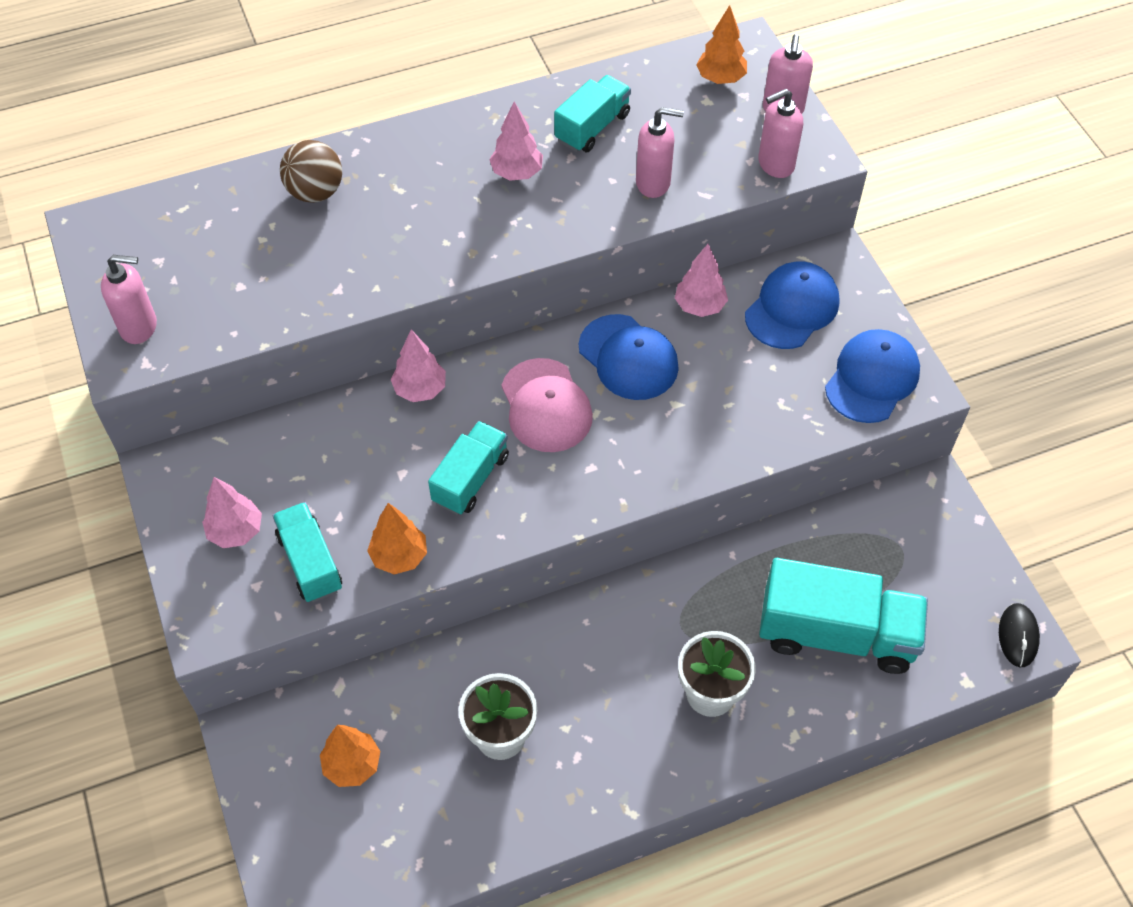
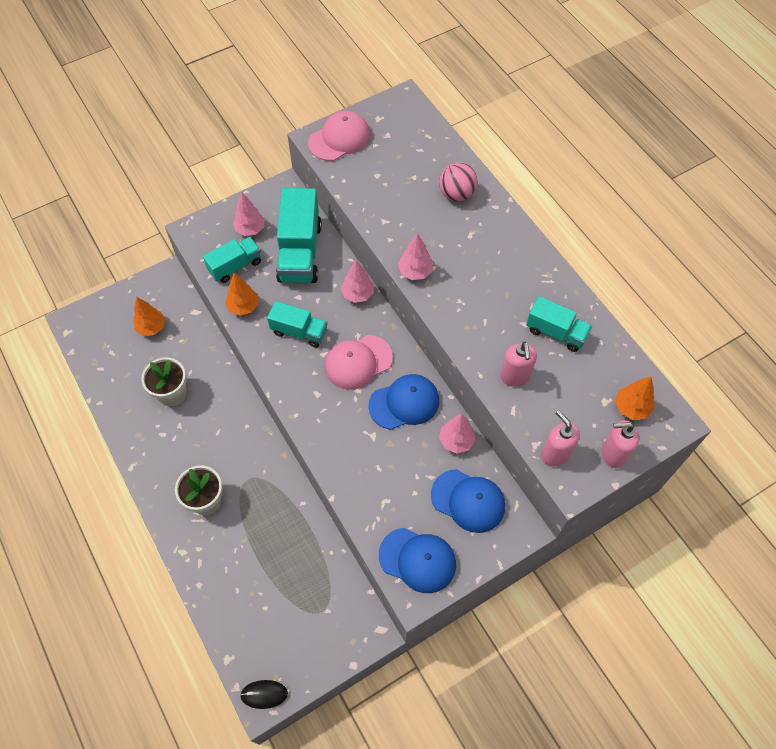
camera: 80 degrees right, 5 degrees up
pink soap dispenser [101,255,157,344] -> pink cap [308,111,370,161]
brown ball [280,140,342,203] -> pink ball [439,162,477,201]
pink tree [489,102,543,181] -> pink tree moved to [398,233,433,280]
blue cap [579,314,679,400] -> blue cap turned 150 degrees counterclockwise [368,374,439,430]
turquoise truck [759,558,928,674] -> turquoise truck moved to [276,188,322,283]

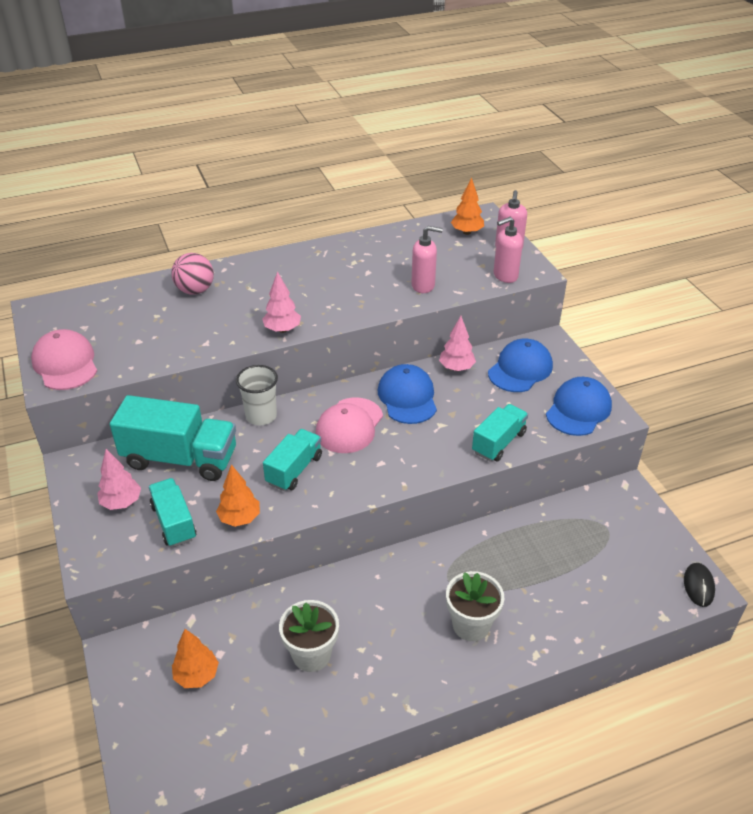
camera: 80 degrees left, 20 degrees down
pink cap [325,335,393,390] -> pink cap turned 45 degrees clockwise [315,397,383,453]
pink tree [341,260,374,303] -> white cup [236,365,278,425]
turquoise truck [526,296,592,352] -> turquoise truck moved to [472,404,528,461]

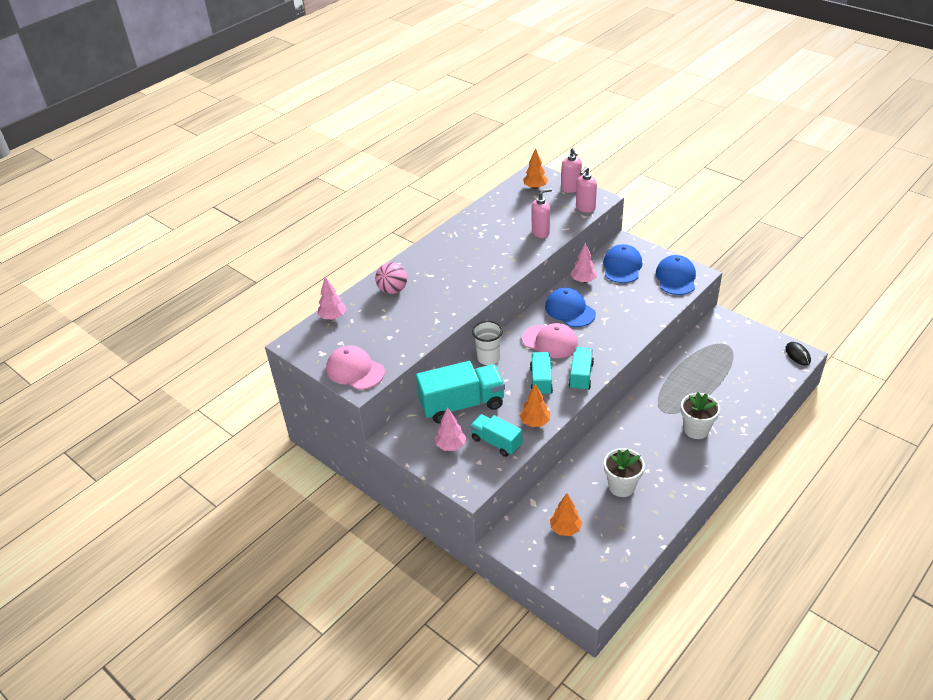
camera: 25 degrees left, 0 degrees up
pink tree [262,271,301,333] -> pink tree moved to [318,277,346,320]
pink cap [315,397,383,453] -> pink cap turned 60 degrees counterclockwise [522,323,578,358]
turquoise truck [472,404,528,461] -> turquoise truck moved to [569,347,594,391]

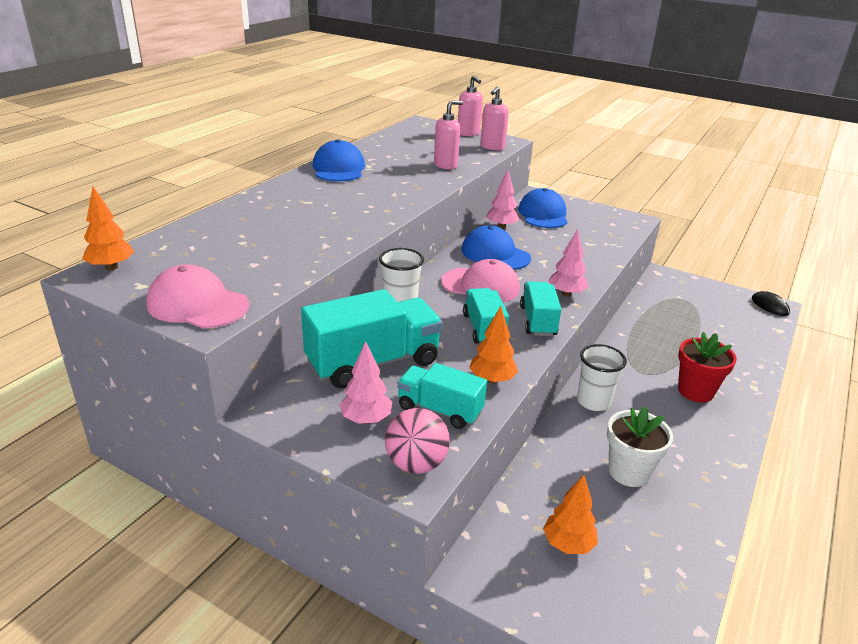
camera: 15 degrees left, 10 degrees down
pink tree [318,277,346,320] -> pink tree moved to [548,229,588,297]
pink ball [375,262,407,294] -> pink ball moved to [385,408,450,474]
orange tree [523,148,548,189] -> orange tree moved to [83,187,135,270]
blue cap [656,255,696,295] -> blue cap moved to [313,139,365,182]
white flower pot [681,392,720,439] -> red flower pot [678,332,737,403]
none -> white cup [577,344,627,411]

